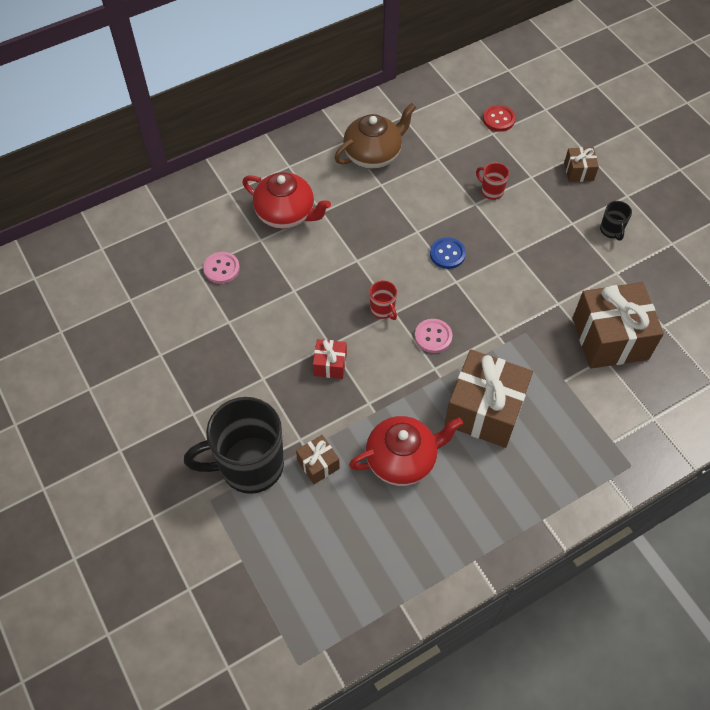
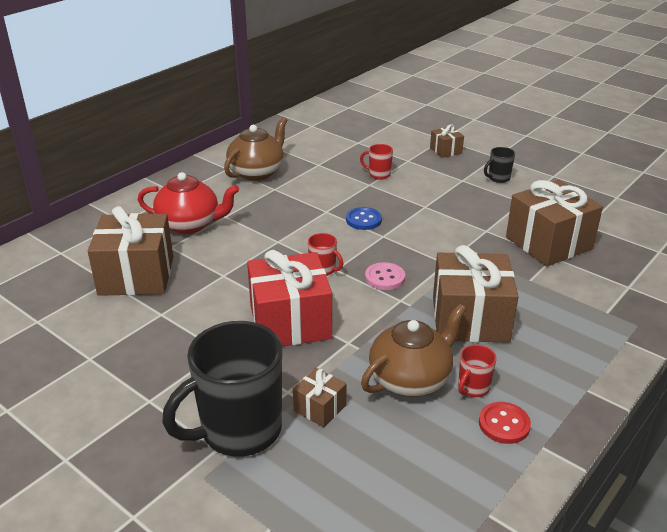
camera: 20 degrees left, 25 degrees down
pink button [203,252,240,284] -> brown gift [88,206,173,296]
red gift [313,339,347,379] -> red gift [247,250,332,346], size x2.11
red teapot [349,416,463,486] -> brown teapot [361,304,467,397]
red button [483,105,515,132] -> red button moved to [479,402,531,444]
black mug [600,201,632,241] -> black mug turned 90 degrees clockwise [484,147,515,183]
none -> red mug [458,345,497,397]

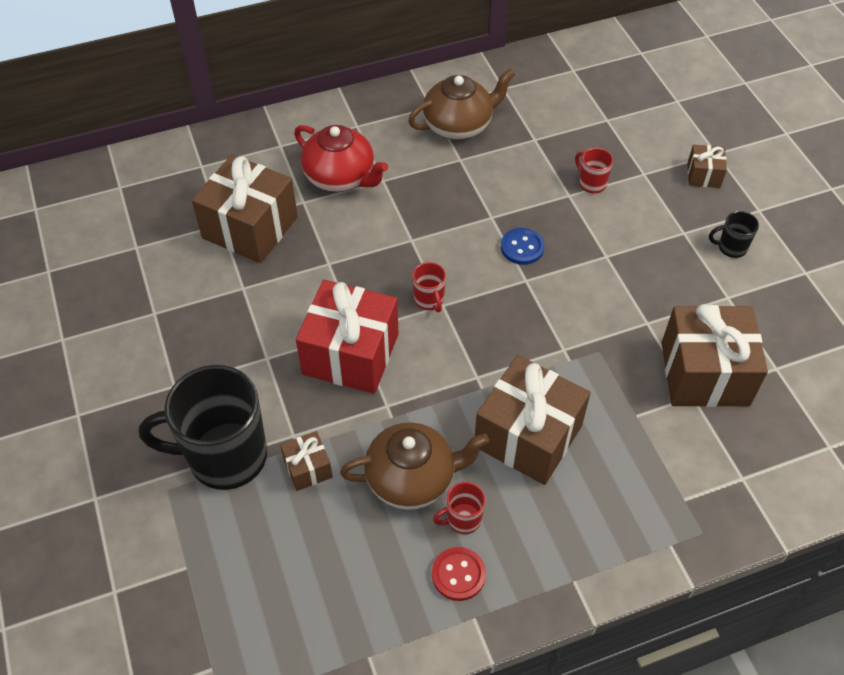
camera: 30 degrees right, 20 degrees up
pink button [365,262,405,290] -> none

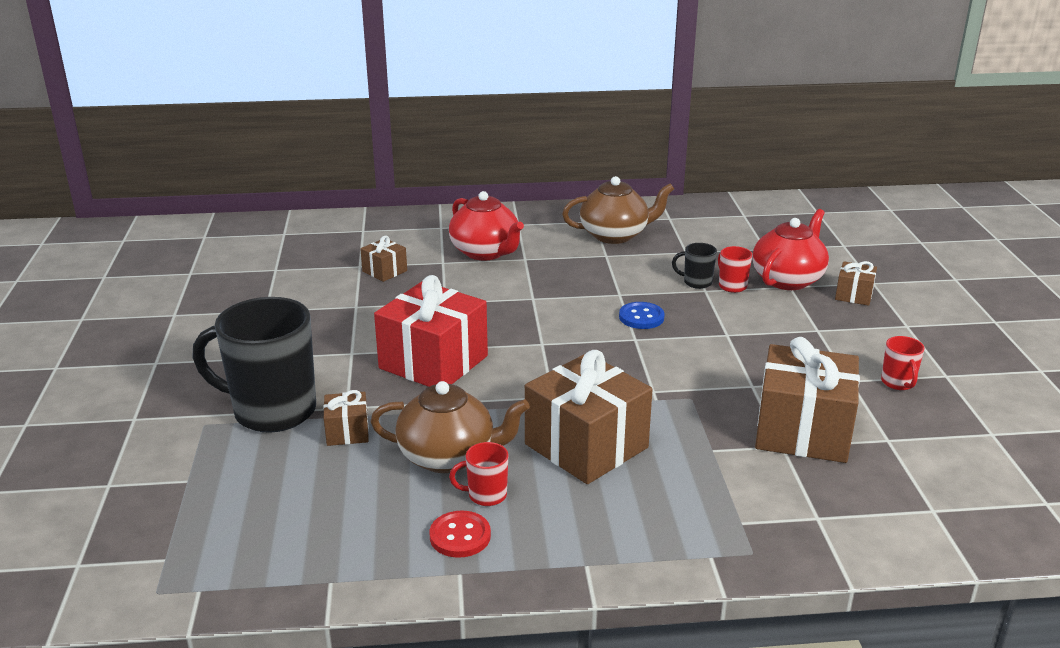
camera: 15 degrees right, 25 degrees down
brown gift [192,154,298,263] -> brown gift [360,236,407,282], size x0.47
red mug [412,262,446,312] -> red mug moved to [881,336,925,390]
black mug [709,211,759,258] -> black mug moved to [672,243,717,289]
none -> red teapot [752,209,829,290]

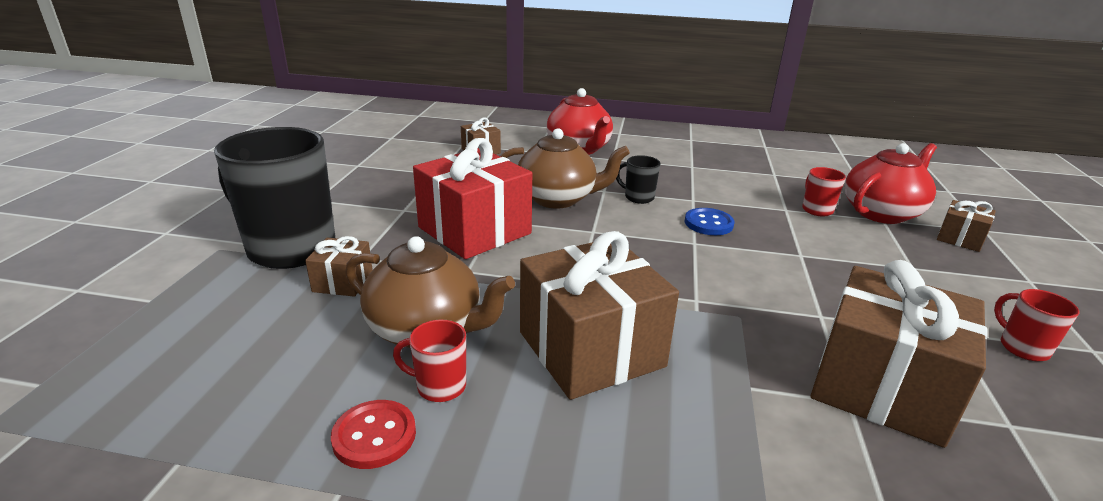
camera: 15 degrees right, 0 degrees up
brown teapot [562,176,674,244] -> brown teapot moved to [500,128,630,208]
black mug [672,243,717,289] -> black mug moved to [616,155,660,204]
red mug [881,336,925,390] -> red mug turned 150 degrees clockwise [994,289,1079,361]

